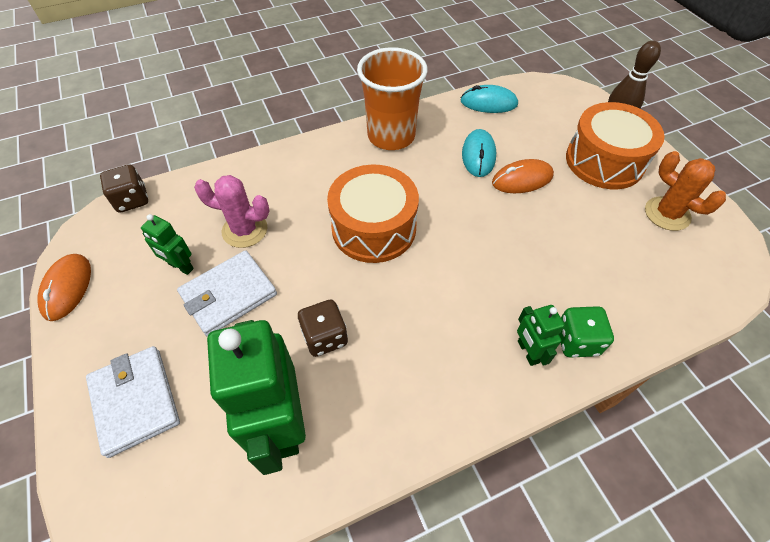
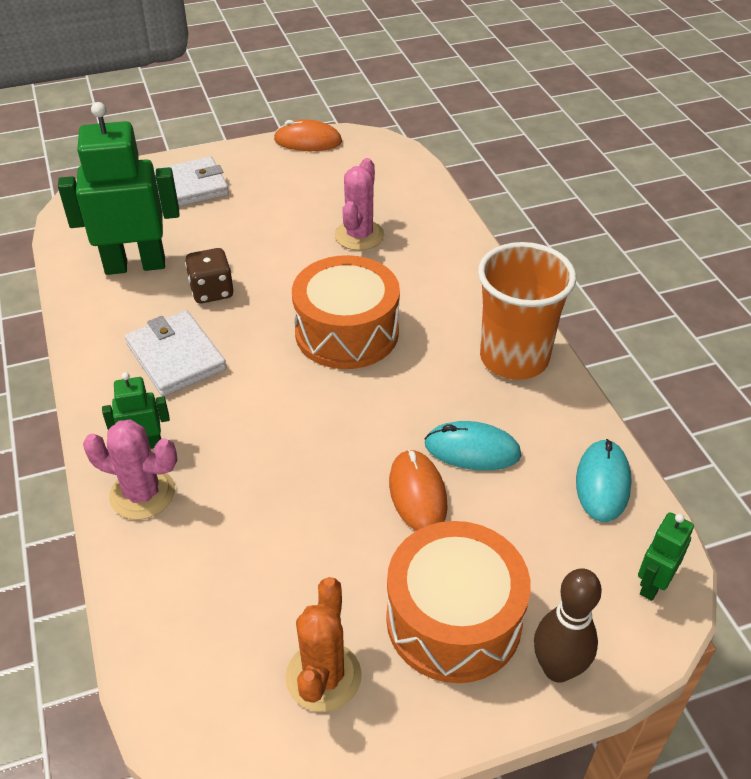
camera: 95 degrees right, 10 degrees down
brown dice [100,164,148,213] -> none
green robot [141,214,194,275] -> green robot moved to [638,512,694,601]
white wallet [177,250,277,337] -> white wallet moved to [125,310,227,396]
green dice [559,306,614,358] -> pink cactus [83,420,177,520]
orange cactus [645,151,726,231] -> orange cactus turned 45 degrees counterclockwise [285,577,362,712]

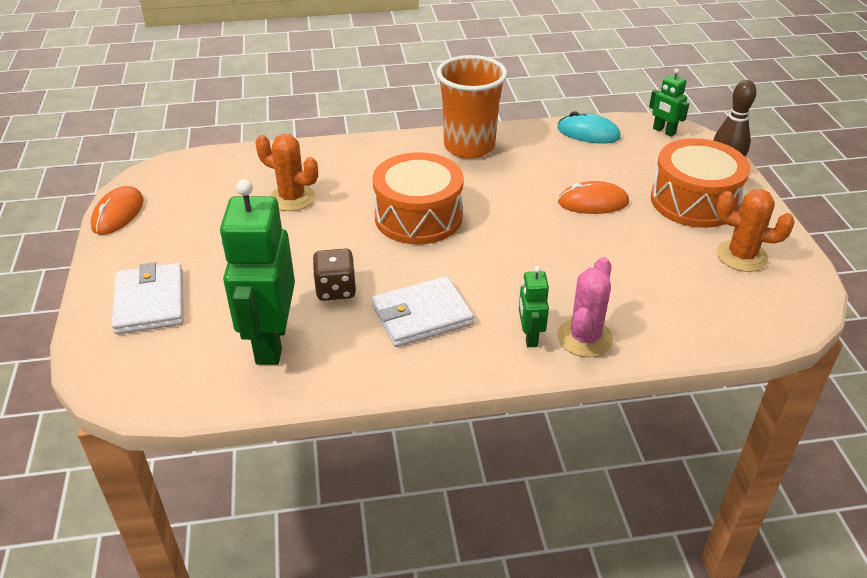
camera: 80 degrees left, 5 degrees down
pink cactus [335,158,384,250] -> orange cactus [256,134,318,211]
turquoise mouse [425,421,522,471] -> none

